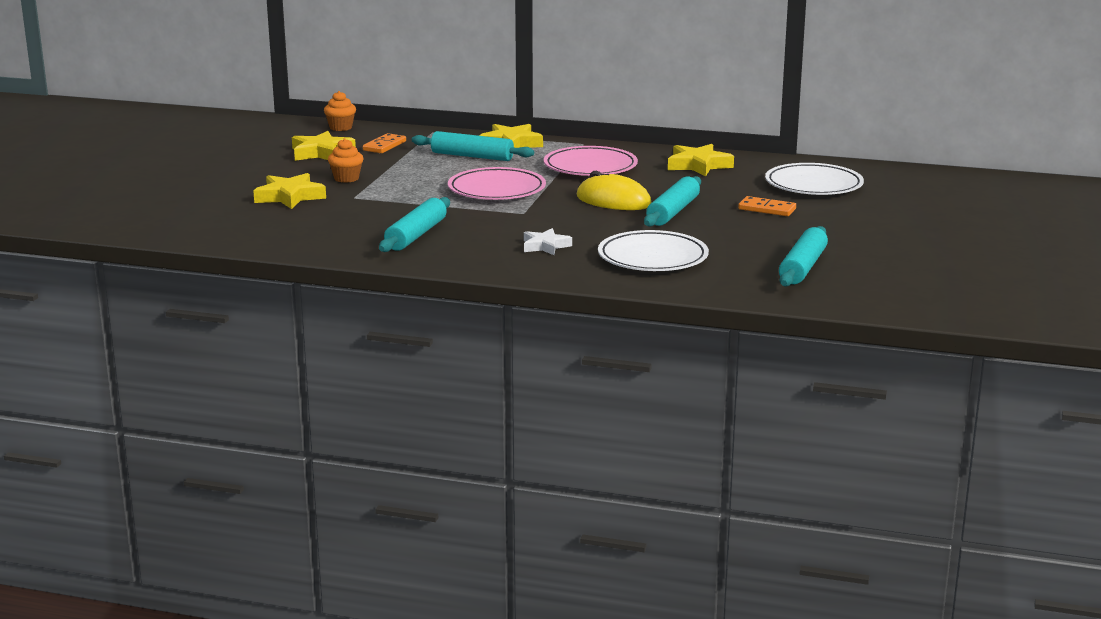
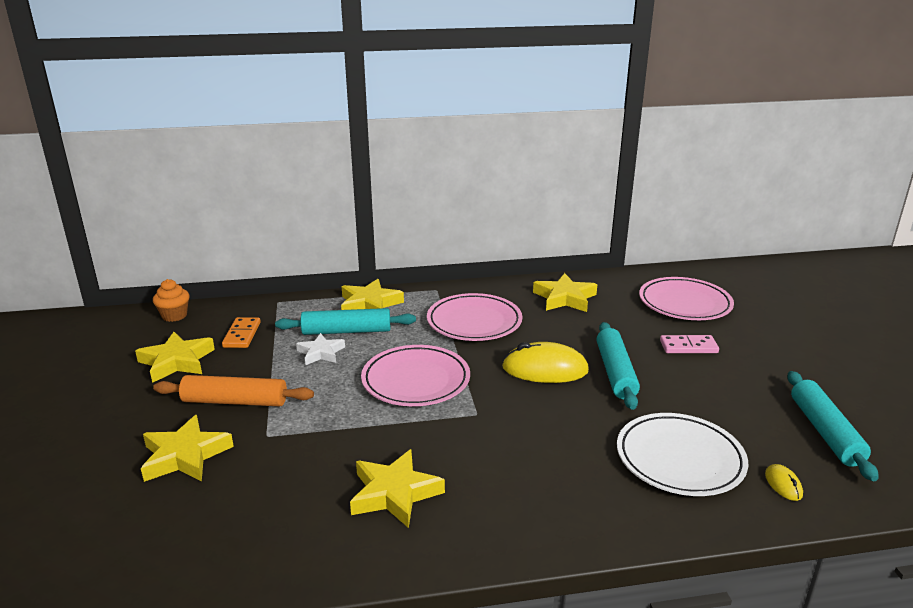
camera: 25 degrees left, 5 degrees up
orange cupcake [328,138,364,183] -> orange rolling pin [153,375,314,407]
turquoise rolling pin [379,197,450,252] -> yellow star [350,449,445,528]
white star [524,228,572,255] -> white star moved to [296,333,345,365]
orange domino [738,196,796,216] -> pink domino [660,335,719,353]
white plate [765,163,864,195] -> pink plate [639,277,734,320]
none -> yellow mouse [765,464,803,501]

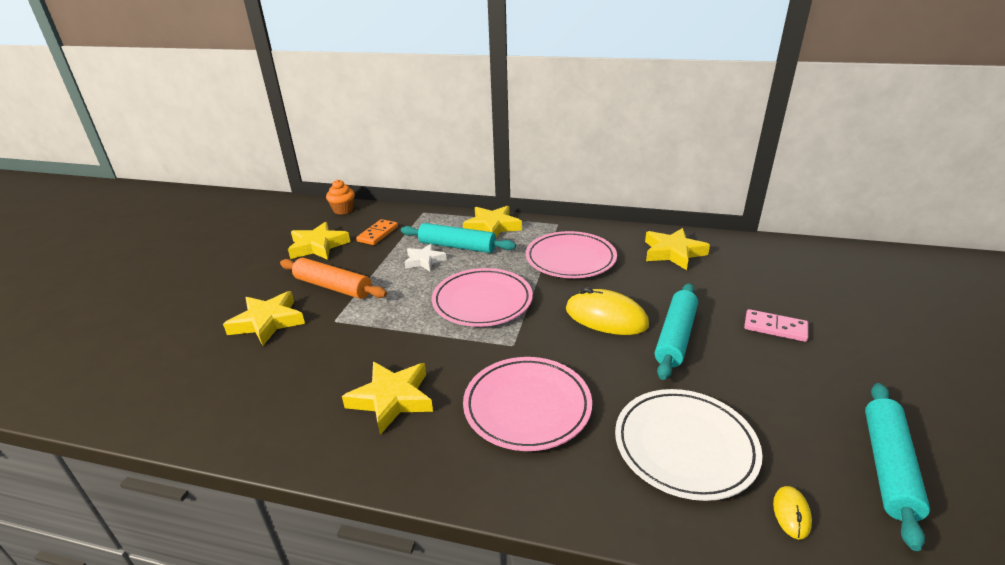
camera: 25 degrees right, 5 degrees up
pink plate [639,277,734,320] -> pink plate moved to [463,357,592,451]

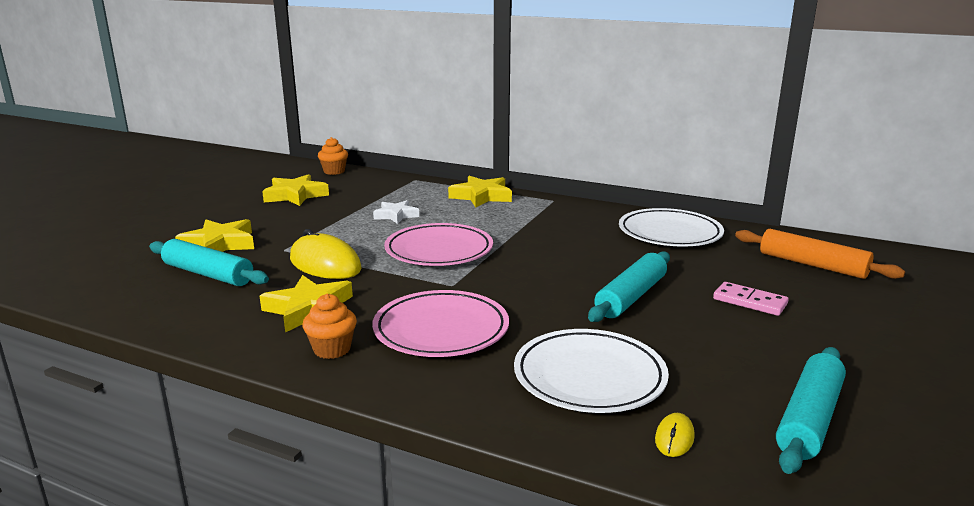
camera: 10 degrees right, 10 degrees down
orange rolling pin [280,258,387,299] -> orange rolling pin moved to [735,229,905,279]
orange domino [356,219,398,245] -> none
turquoise rolling pin [401,223,516,253] -> turquoise rolling pin moved to [149,239,269,286]
pink plate [526,231,617,278] -> none
yellow mouse [566,287,649,335] -> yellow mouse moved to [290,229,362,279]
yellow star [645,228,710,270] -> white plate [619,208,724,247]
none -> orange cupcake [302,294,357,359]

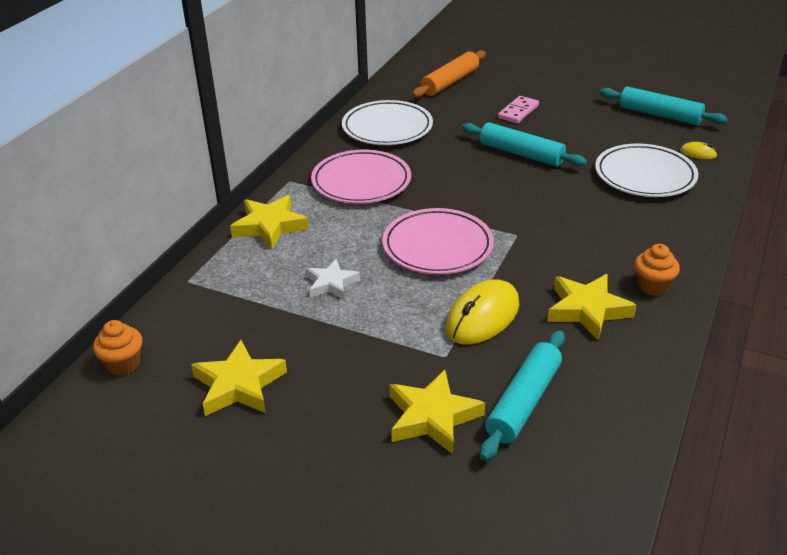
camera: 90 degrees left, 15 degrees up
pink plate [372,290,509,357] -> pink plate moved to [311,150,411,204]

